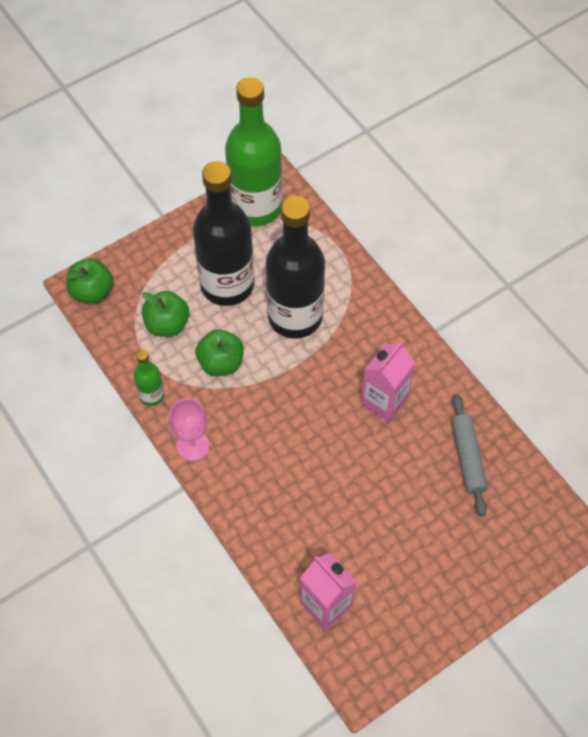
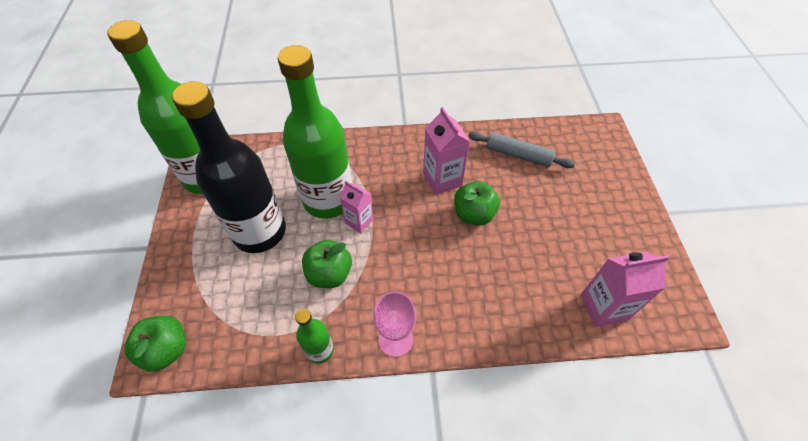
camera: 60 degrees left, 5 degrees down
green apple [142,291,189,337] -> green apple moved to [454,181,500,225]
black bottle [266,196,325,338] -> green bottle [278,45,352,219]
none -> pink carton [340,181,373,233]

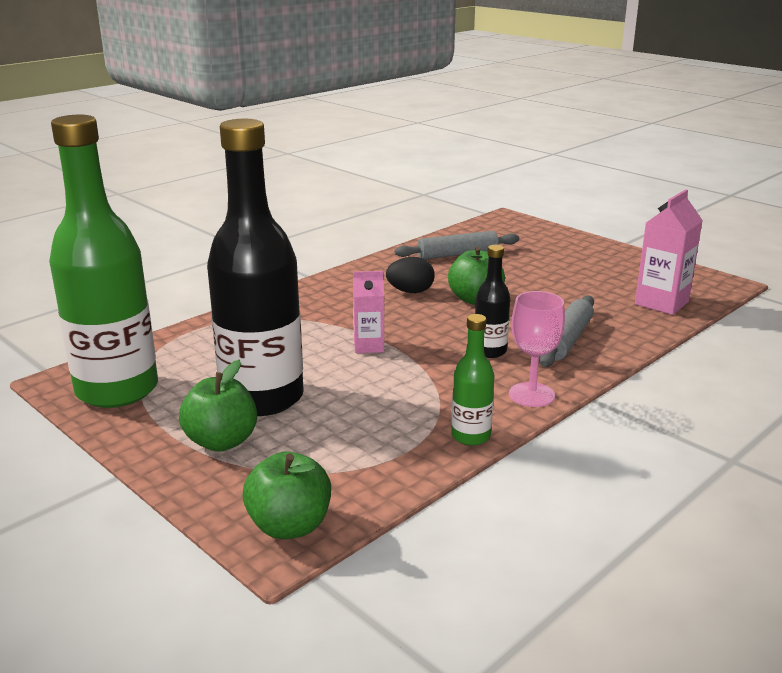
camera: 40 degrees left, 30 degrees down
green bottle [278,45,352,219] -> none
green apple [302,240,352,288] -> green apple moved to [179,360,257,452]
pink carton [423,107,470,195] -> black egg [386,257,435,293]
none -> black bottle [475,245,510,358]
none -> grey rolling pin [539,295,594,367]

